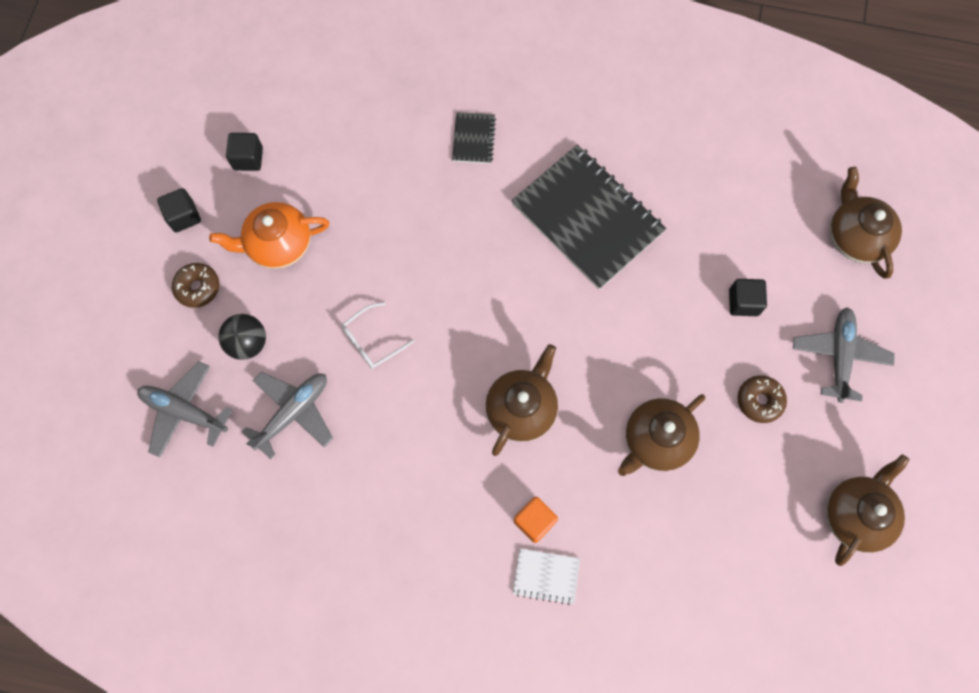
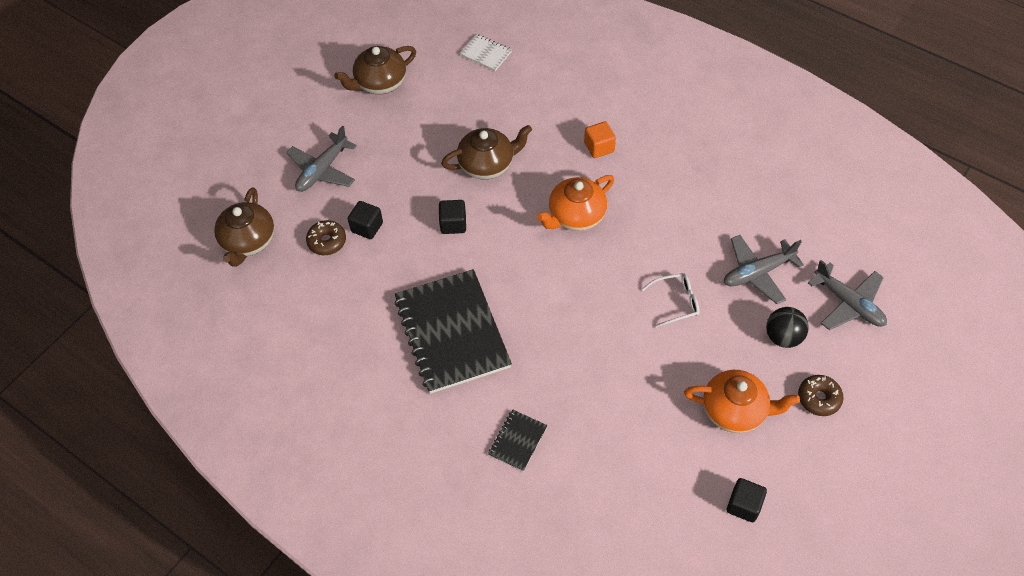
camera: 155 degrees left, 15 degrees down
black cube [157,188,201,232] -> black cube moved to [439,200,466,234]
brown teapot [486,344,558,456] -> orange teapot [537,175,614,231]
white notebook [513,548,580,605] -> white notebook moved to [459,34,512,71]
brown donut [738,375,787,423] -> brown donut moved to [306,220,346,255]

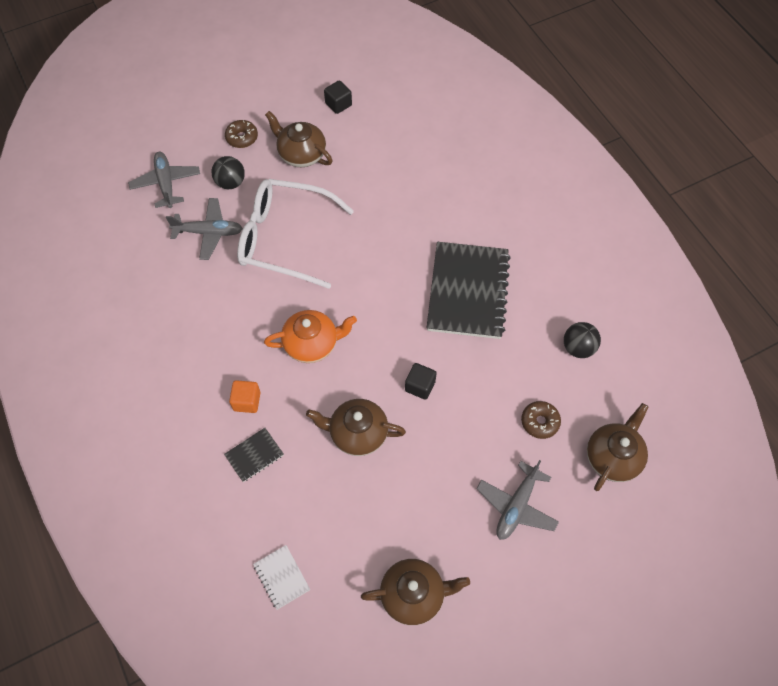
camera: 155 degrees left, 5 degrees up
grey plane [286,125,357,192] -> grey plane turned 150 degrees clockwise [476,460,559,540]
black cube [348,201,383,239] -> none
black notebook [488,410,548,471] -> black notebook moved to [224,428,284,482]
white glasses [642,273,700,328] -> white glasses [237,179,354,289], size x2.42
orange teapot [684,370,800,433] -> brown teapot [265,111,333,167]
none -> black ball [564,322,601,358]

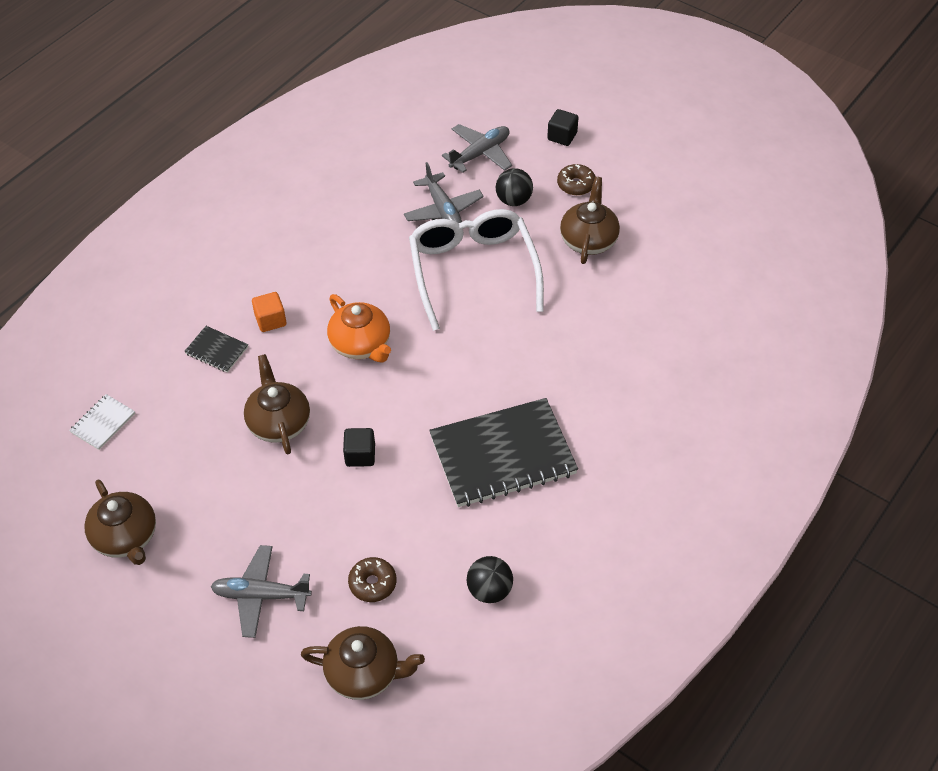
camera: 65 degrees right, 10 degrees down
black cube [324,80,352,114] -> black cube moved to [547,109,579,146]

